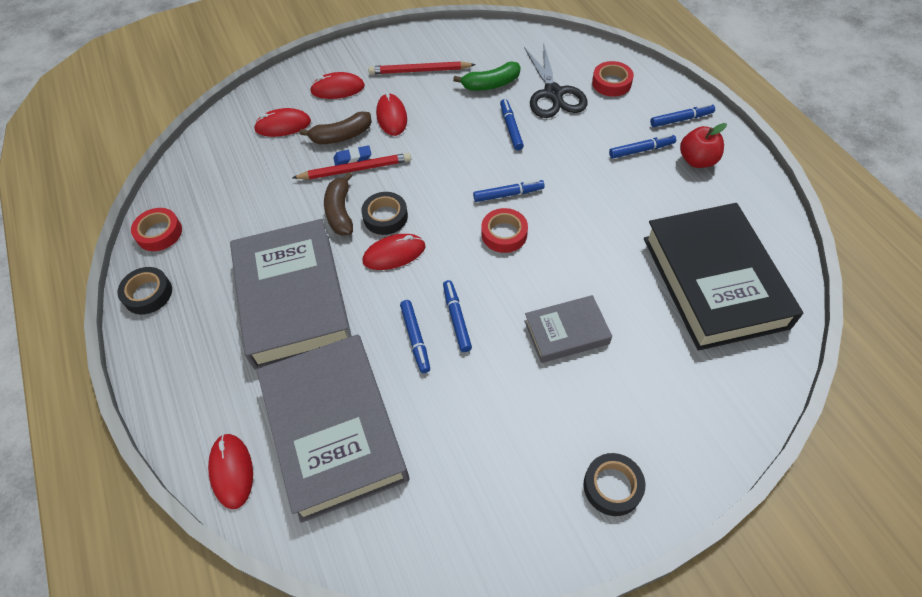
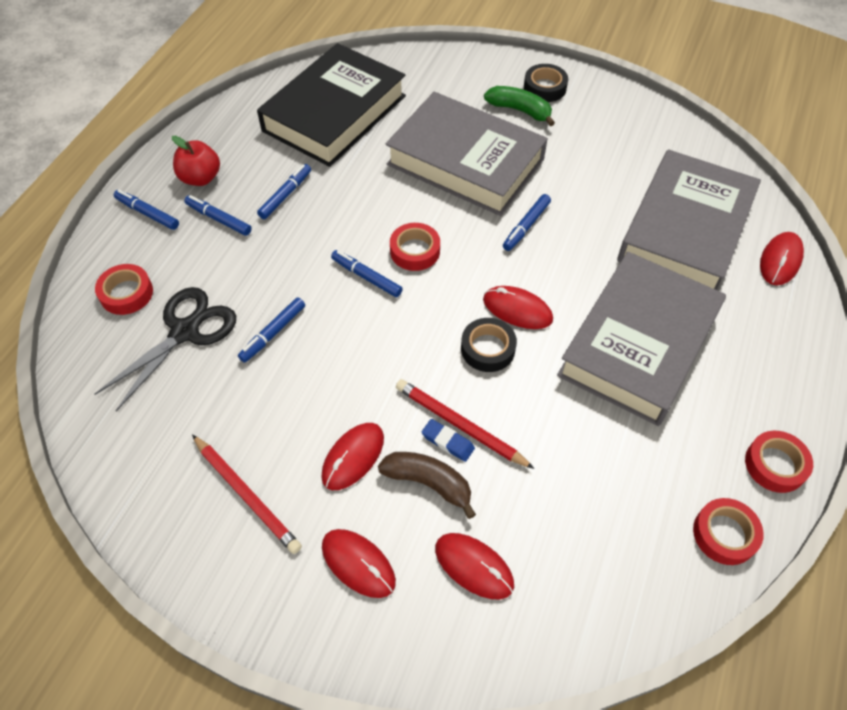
camera: 135 degrees left, 0 degrees up
black tape [117,267,172,315] -> red tape [745,431,813,493]
brown banana [324,172,353,236] -> none
blue marker [400,300,430,373] -> blue marker moved to [257,164,311,219]
green banana [453,61,520,91] -> green banana moved to [484,86,555,126]
grey book [524,295,612,363] -> grey book [386,92,548,216], size x1.98

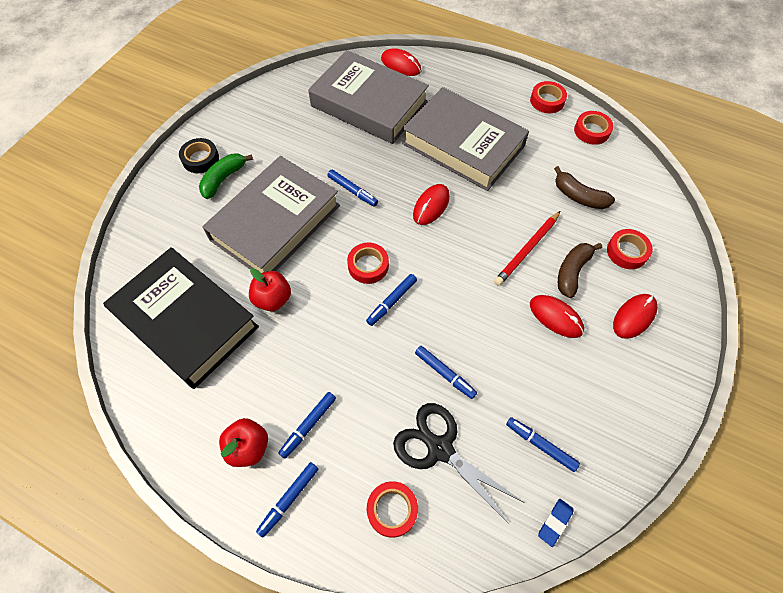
camera: 85 degrees left, 5 degrees up
red pencil [192,435,302,554] -> none
blue marker [257,164,311,219] -> blue marker moved to [506,417,580,472]
blue eraser [422,419,475,462] -> blue eraser moved to [538,499,574,547]
red mouse [435,533,514,599] -> red tape [607,229,653,269]
black tape [461,318,517,372] -> none
none -> red apple [249,268,291,311]
none -> brown banana [554,166,615,209]

